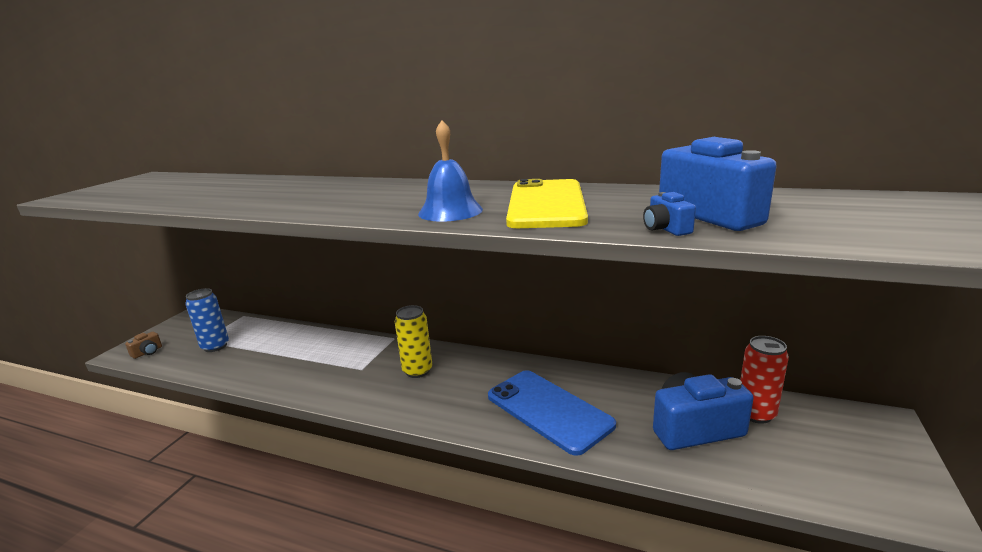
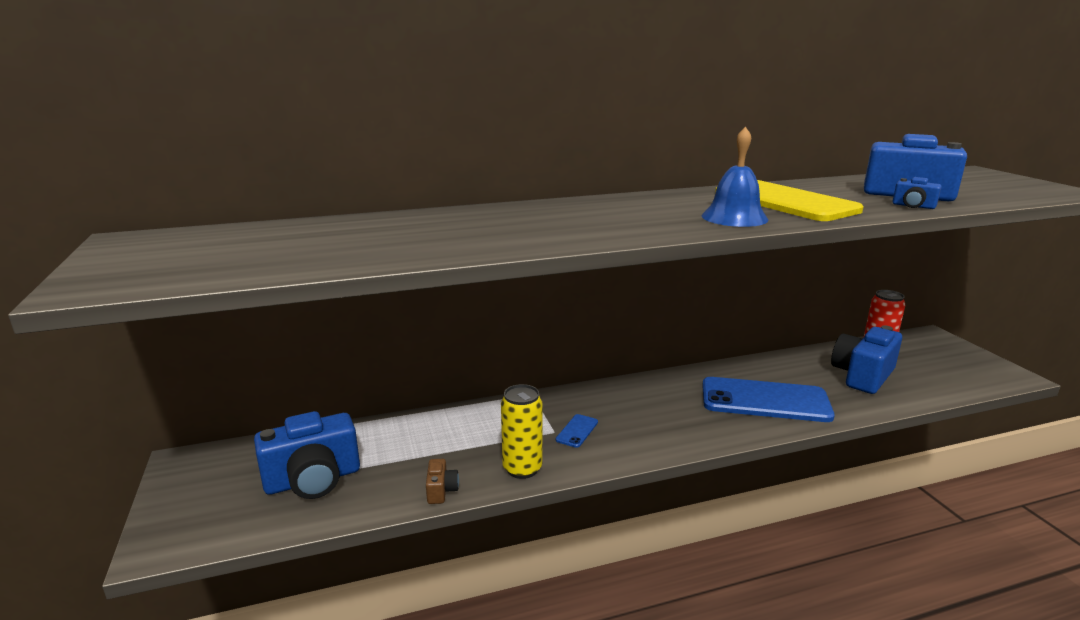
camera: 40 degrees left, 0 degrees up
brown camera [125,332,162,359] -> brown camera moved to [426,459,459,504]
blue can [185,288,229,352] -> blue camera [254,411,360,499]
yellow can [395,305,432,378] -> yellow can moved to [501,384,543,479]
none -> blue phone [556,414,598,448]

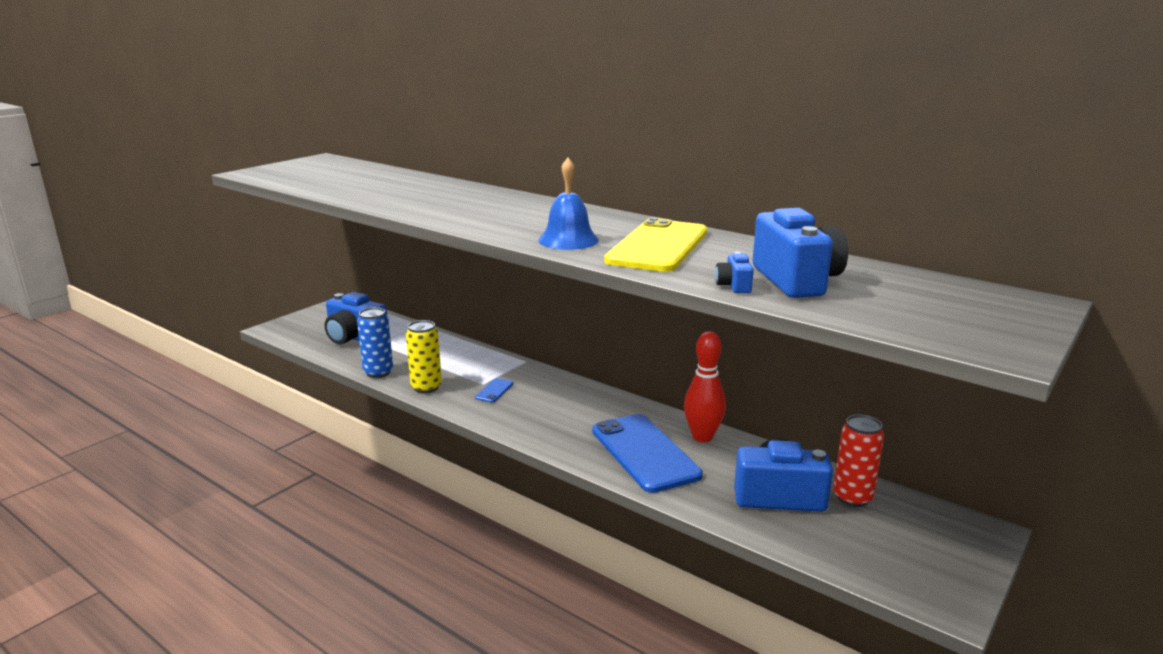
camera: 55 degrees right, 0 degrees up
brown camera [426,459,459,504] -> blue can [357,307,393,378]
blue phone [556,414,598,448] -> blue phone turned 60 degrees counterclockwise [475,378,513,402]
none -> red bowling pin [684,331,726,442]

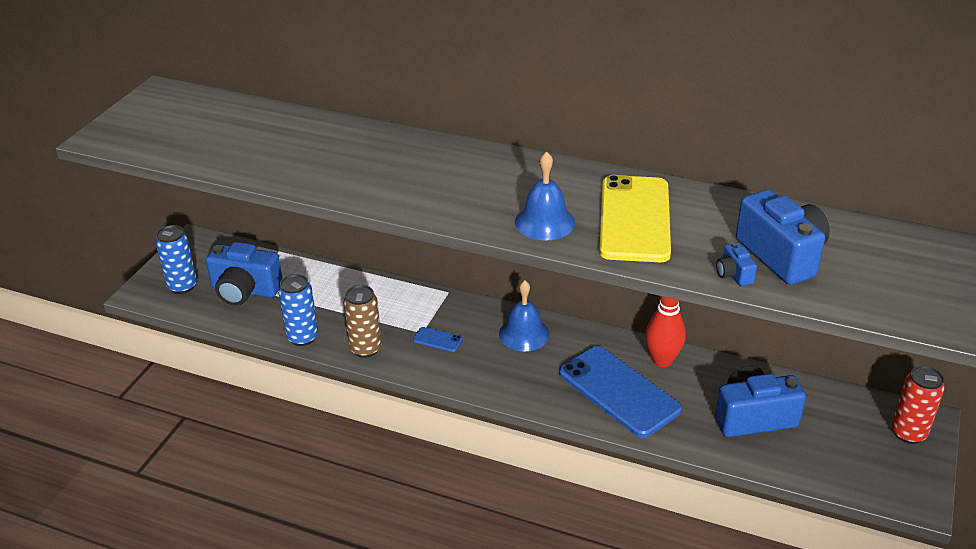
camera: 15 degrees left, 15 degrees up
yellow can [406,320,442,393] -> brown can [344,285,382,358]
blue phone [475,378,513,402] -> blue phone turned 75 degrees counterclockwise [413,327,463,352]
red can [833,414,884,507] -> red can moved to [891,366,945,444]
none -> blue can [155,225,197,294]
none -> blue bell [499,280,550,352]

